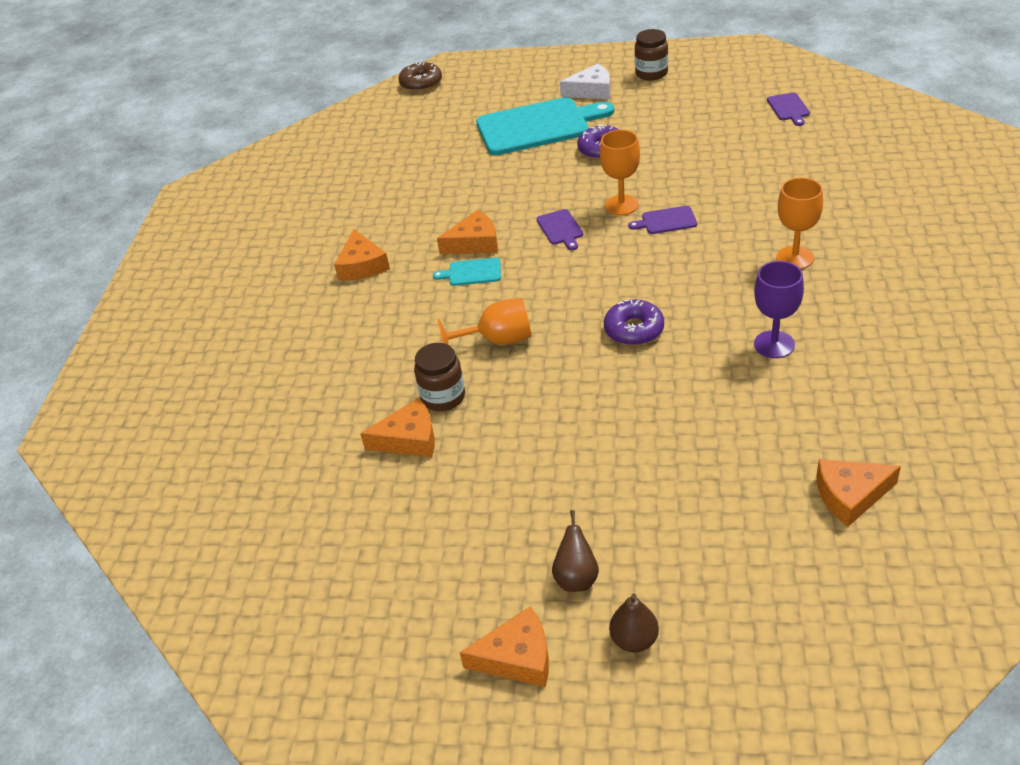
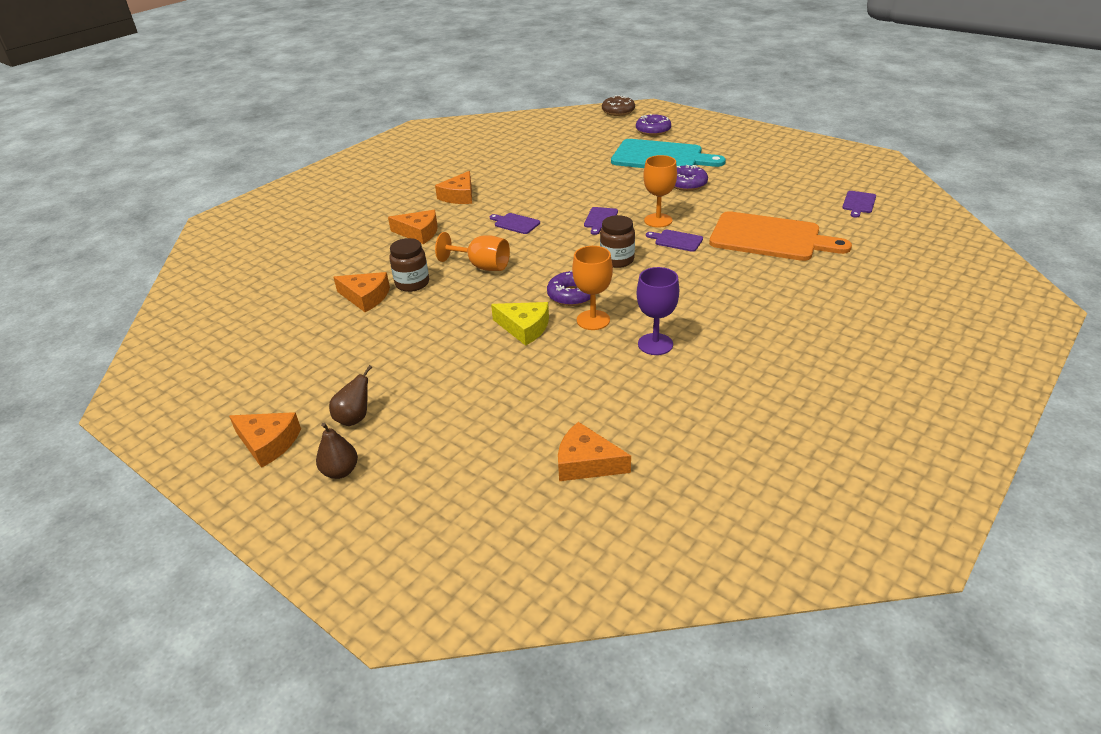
camera: 30 degrees right, 5 degrees down
turquoise cutting board [433,258,501,286] -> purple cutting board [490,213,540,234]
orange cheese [437,210,498,254] -> orange cheese moved to [388,210,438,244]
white cheese [560,64,611,99] -> none
brown jar [635,29,668,81] -> brown jar moved to [600,215,635,268]
orange goblet [776,178,823,269] -> orange goblet moved to [572,246,613,330]
none -> yellow cheese [491,302,549,346]
none -> purple donut [636,114,671,136]
none -> orange cutting board [709,211,852,261]

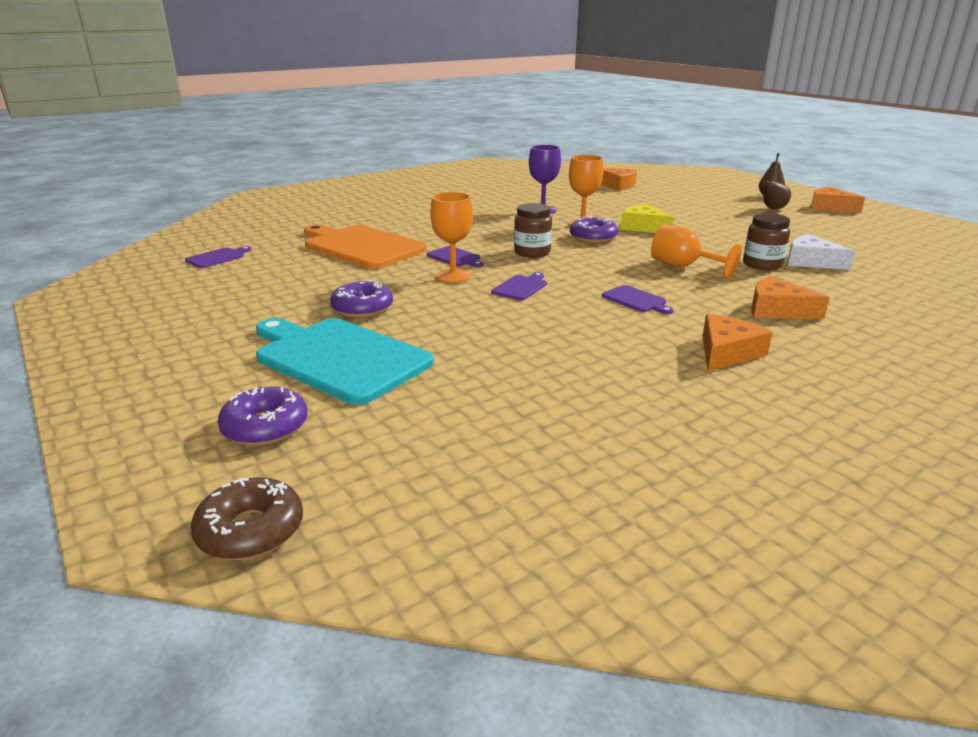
camera: 165 degrees left, 10 degrees down
orange cheese [333,272,390,312] -> white cheese [787,234,855,270]

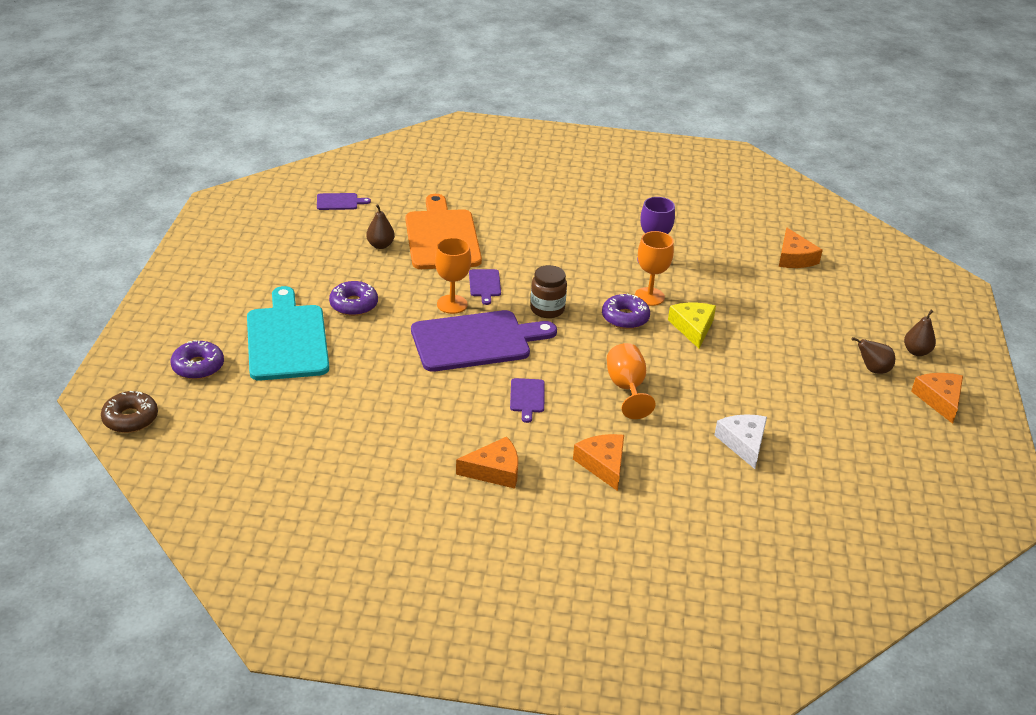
camera: 40 degrees right, 10 degrees up
purple cutting board [492,272,547,301] -> purple cutting board [411,310,557,372], size x2.35
brown jar [743,213,790,270] -> none
none -> brown pear [366,204,395,249]

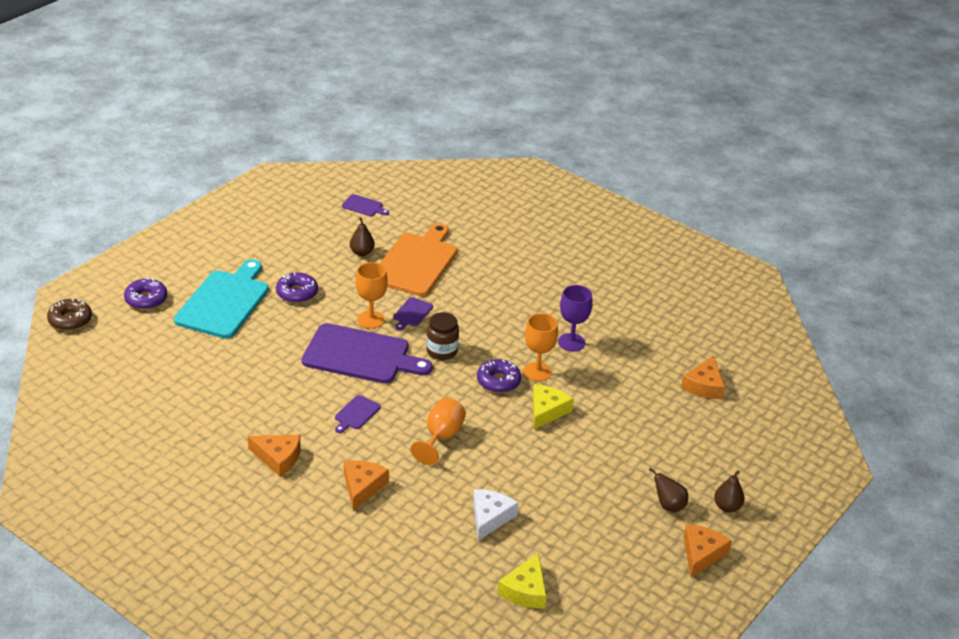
camera: 30 degrees right, 0 degrees up
none -> yellow cheese [497,553,547,608]

